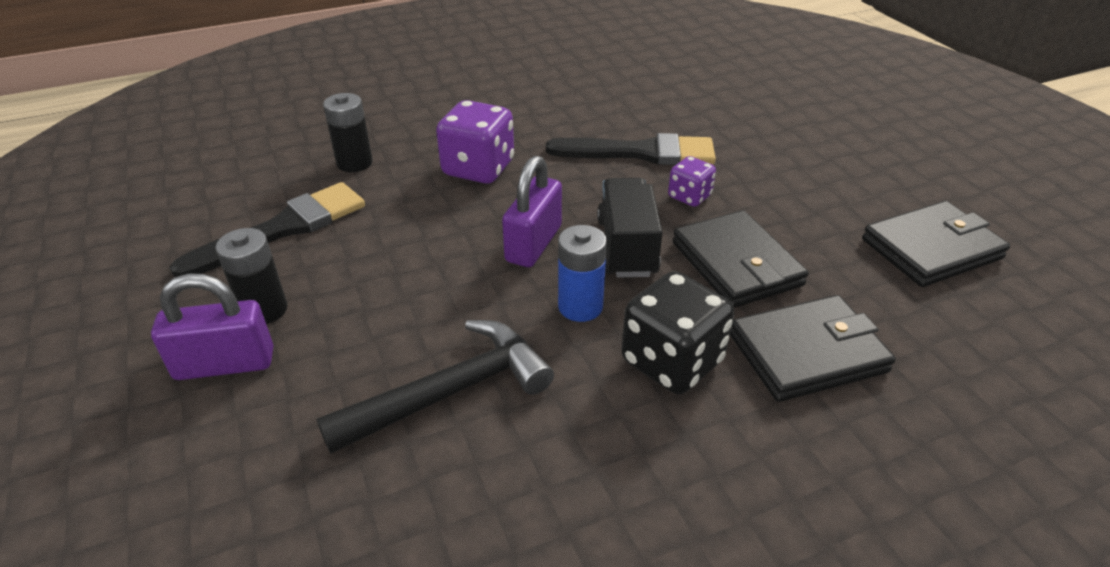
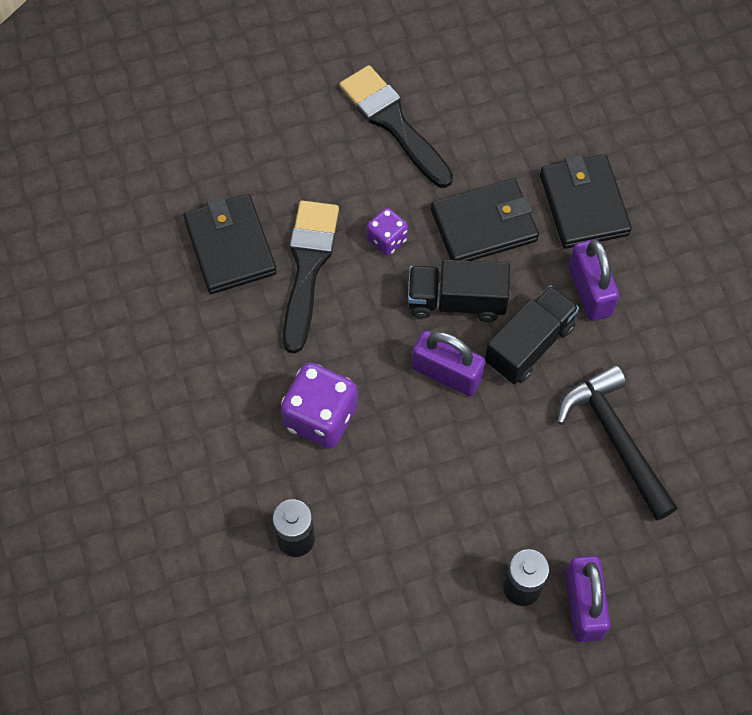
camera: 85 degrees left, 25 degrees up
black brush [170,182,365,277] -> black brush moved to [339,65,453,188]
blue battery [558,225,607,322] -> black truck [485,285,579,384]
black dice [621,271,734,394] -> purple padlock [569,239,619,321]
black wallet [862,201,1010,287] -> black wallet moved to [183,194,277,294]

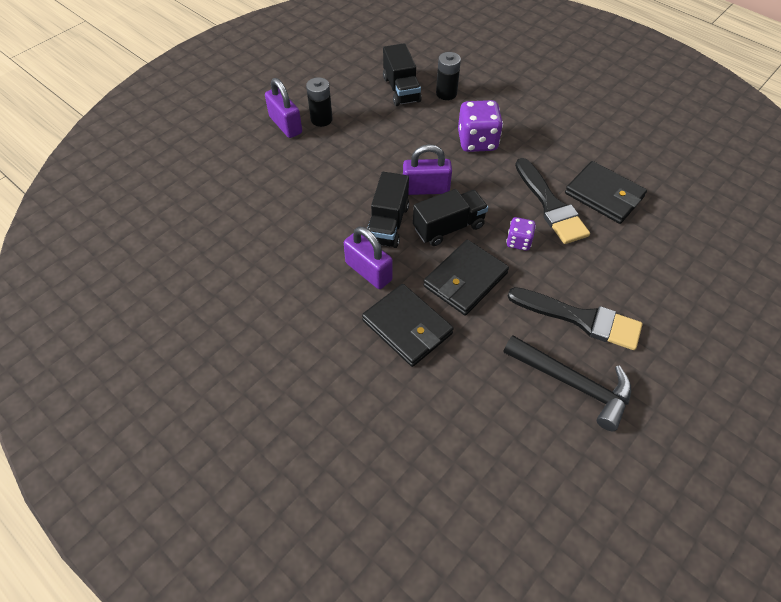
camera: 150 degrees right, 10 degrees down
black hammer [557,365,678,521] -> black hammer moved to [503,335,631,431]
none -> black truck [383,43,422,106]

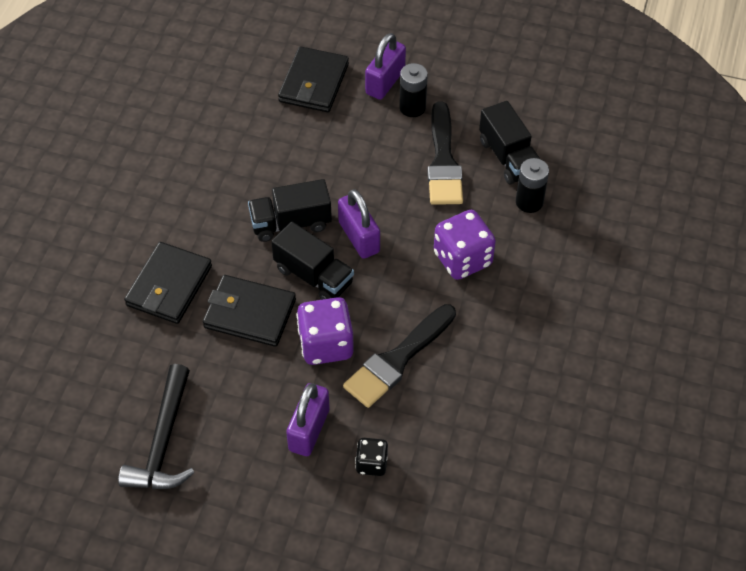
camera: 65 degrees right, 0 degrees up
purple padlock [344,227,393,289] -> purple padlock moved to [286,383,330,456]
black truck [383,43,422,106] -> black truck turned 75 degrees counterclockwise [479,101,540,185]
purple dice [506,217,536,251] -> purple dice [297,297,354,365], size x1.78
black brush [508,287,642,350] -> black brush moved to [427,101,463,205]
black wallet [565,161,647,224] -> black wallet moved to [278,46,349,112]
none -> black dice [355,438,388,476]

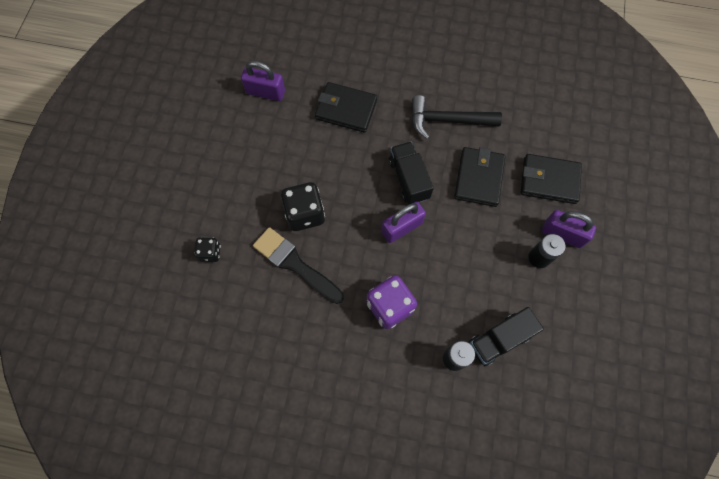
camera: 85 degrees right, 15 degrees up
black hammer [118,364,195,489] -> black hammer moved to [412,95,502,139]
black wallet [203,275,296,347] -> black wallet moved to [454,147,505,207]
black truck [271,222,354,300] -> none
purple padlock [286,383,330,456] -> purple padlock moved to [241,61,285,101]
purple dice [297,297,354,365] -> black dice [281,182,325,231]
black brush [427,101,463,205] -> none

